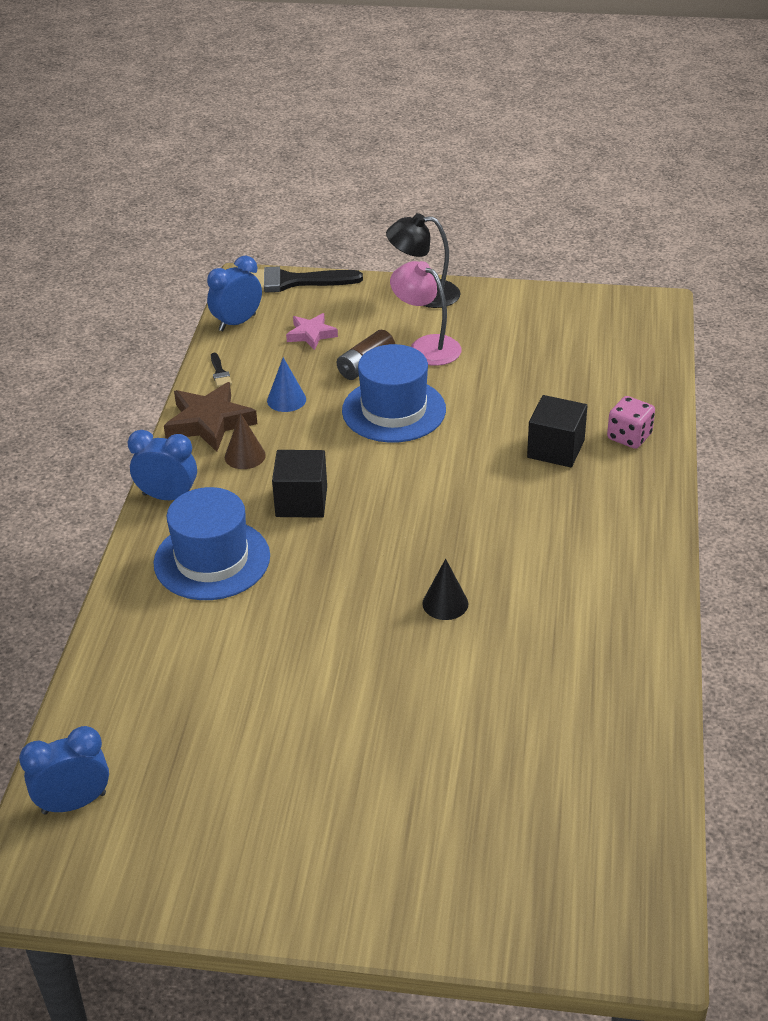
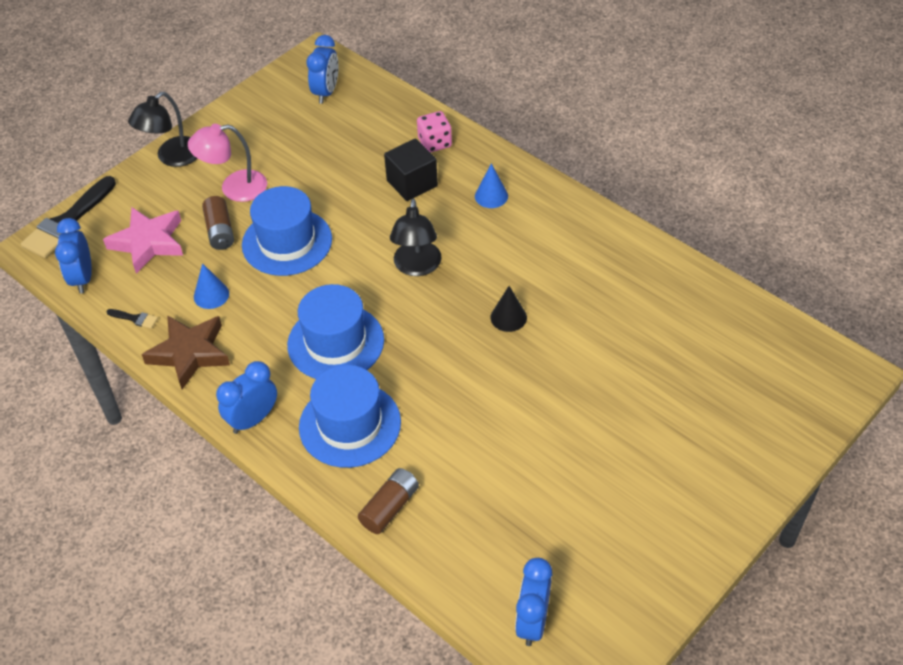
camera: 55 degrees left, 10 degrees up
brown cone [225,413,266,469] -> none
black cube [272,450,327,518] -> blue hat [287,284,384,379]
pink star [286,313,338,350] -> pink star [103,207,183,274], size x1.67
none -> blue clock [307,35,338,104]
none -> brown battery [358,468,419,534]
none -> black lamp [390,199,442,276]
none -> blue cone [475,163,508,208]

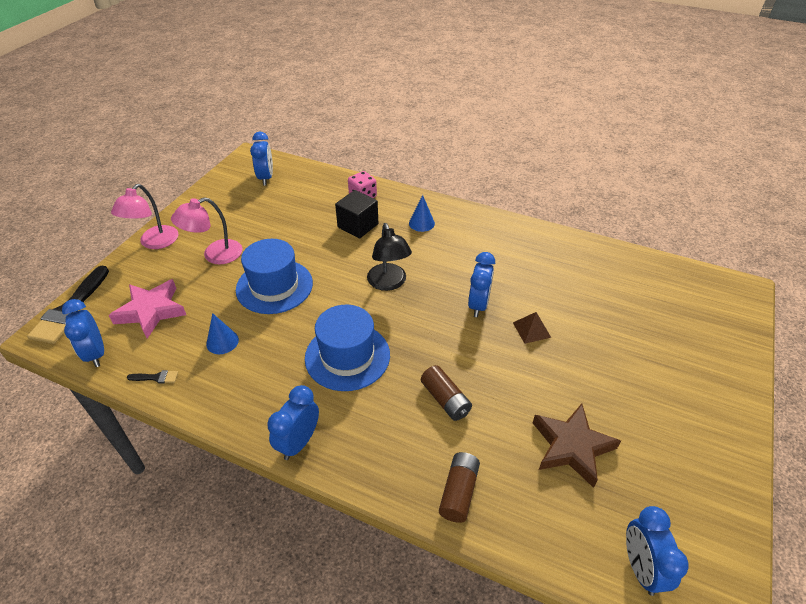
camera: 20 degrees left, 5 degrees down
black lamp [128,92,197,167] -> pink lamp [111,184,178,249]
brown star [141,315,230,389] -> brown star moved to [533,404,621,488]
brown battery [202,196,234,250] -> brown battery moved to [421,365,472,421]
blue hat [299,365,401,468] -> none
black cone [491,286,527,332] -> blue clock [468,252,495,317]
none -> brown pyramid [513,312,551,344]

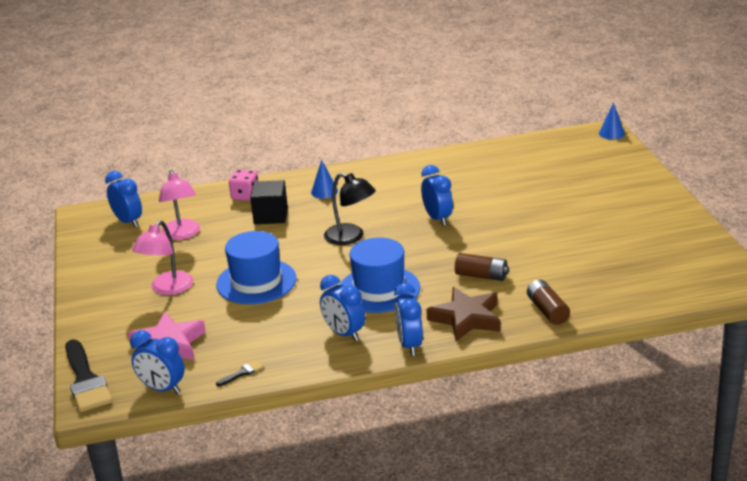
camera: 35 degrees left, 15 degrees down
pink lamp [111,184,178,249] -> pink lamp moved to [159,170,200,240]
blue cone [206,313,239,354] -> blue cone moved to [599,102,625,139]
brown pyramid [513,312,551,344] -> none
brown star [533,404,621,488] -> brown star moved to [426,287,500,341]
blue clock [626,506,688,596] -> blue clock moved to [320,275,365,341]

